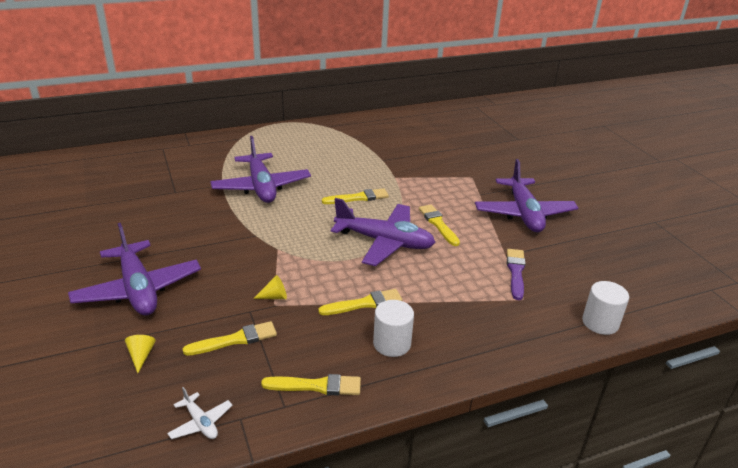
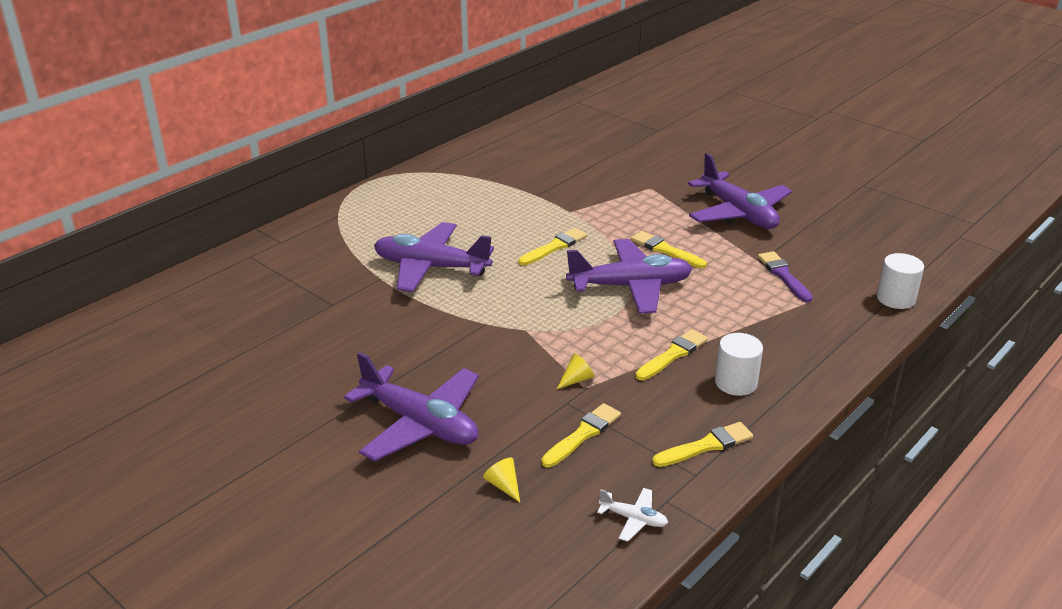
camera: 25 degrees left, 0 degrees up
purple plane [210,136,311,203] -> purple plane turned 150 degrees clockwise [374,222,494,292]

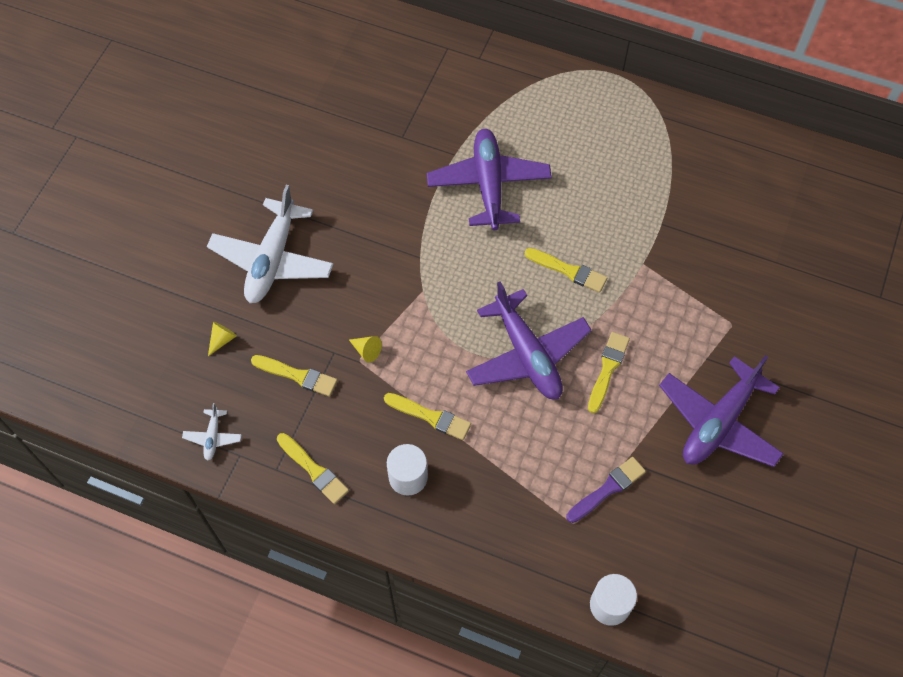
camera: 70 degrees right, 30 degrees up
purple plane [344,352,479,461] -> white plane [207,185,334,303]

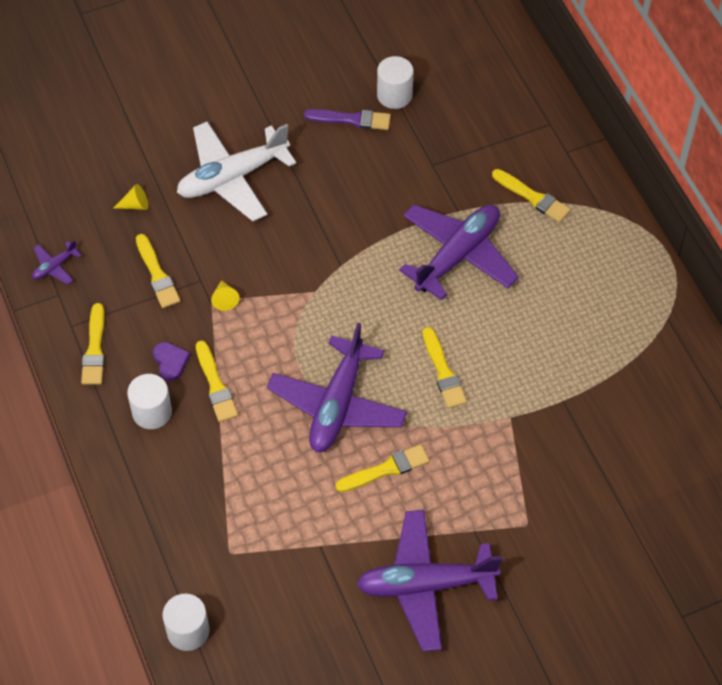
camera: 45 degrees right, 5 degrees down
white plane [182,403,242,461] -> purple plane [32,240,82,284]
purple brush [566,457,646,523] -> purple brush moved to [304,109,391,130]
none -> purple heart [153,342,190,381]
none -> white cylinder [377,56,413,109]
none -> yellow brush [492,169,571,223]

